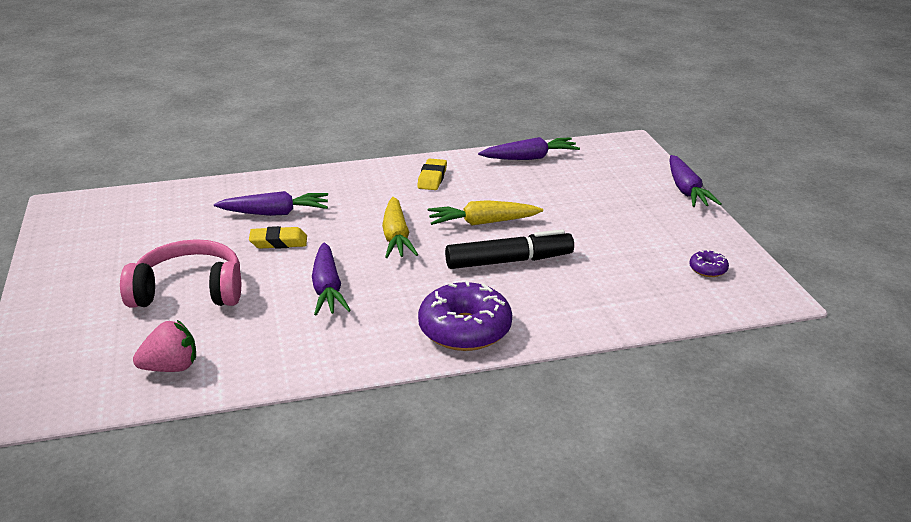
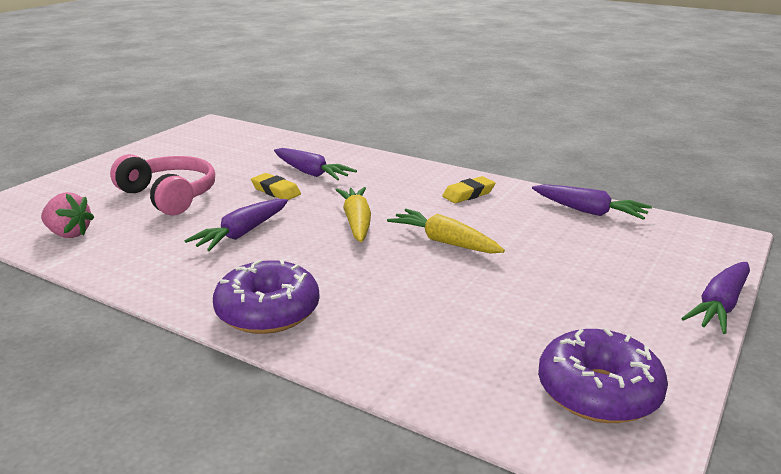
camera: 45 degrees right, 5 degrees down
yellow carrot [382,197,418,258] -> yellow carrot turned 135 degrees clockwise [336,187,371,242]
black marker [445,229,574,269] -> none
purple donut [689,250,729,277] -> purple donut [538,328,668,423], size x2.23

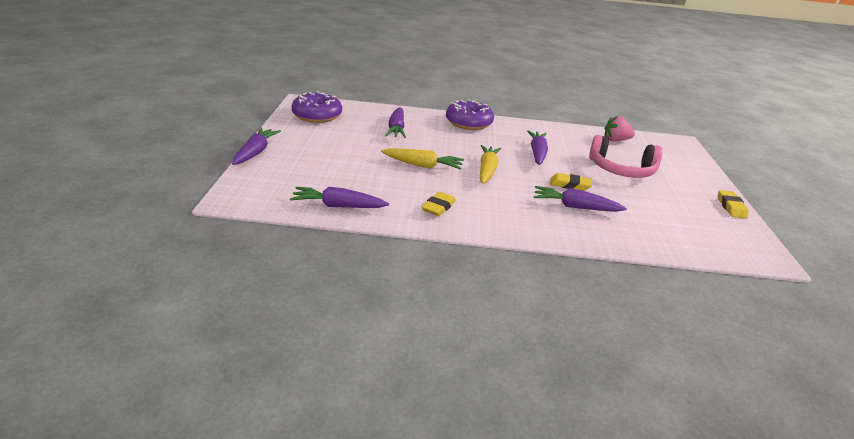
camera: 150 degrees right, 5 degrees up
yellow carrot [336,187,371,242] -> yellow carrot turned 135 degrees counterclockwise [480,145,502,184]
none -> purple carrot [385,107,406,138]
none -> yellow eraser [718,190,749,218]

